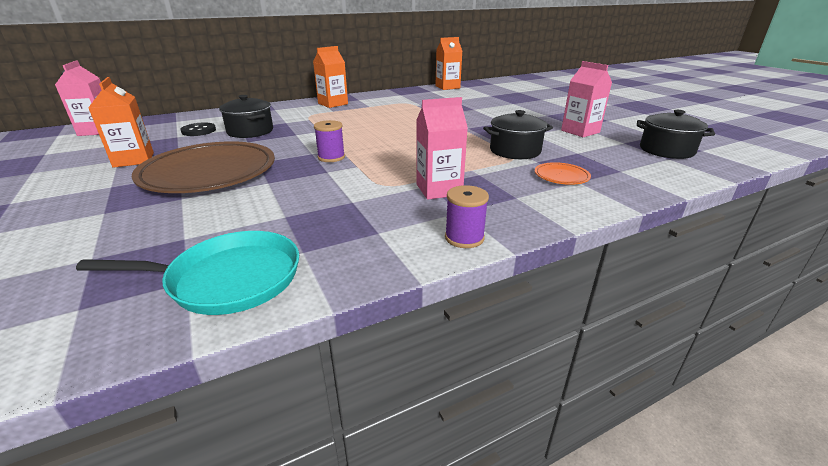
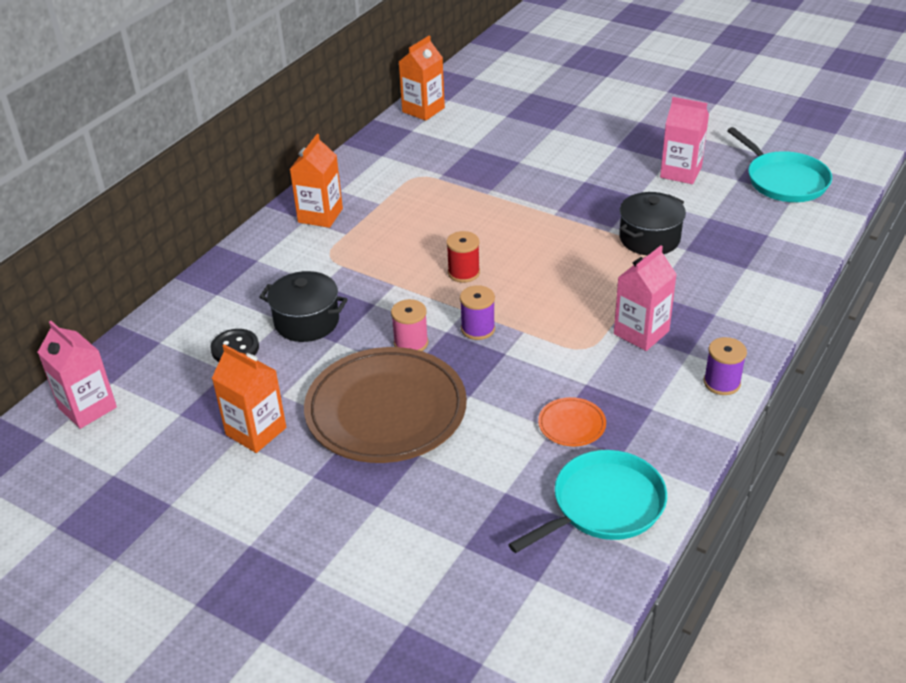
camera: 30 degrees left, 10 degrees up
orange plate [535,162,591,185] -> orange plate moved to [538,397,606,446]
black pot [637,110,715,159] -> turquoise pan [727,127,832,202]
none -> pink spool [391,299,428,351]
none -> red spool [446,231,480,283]

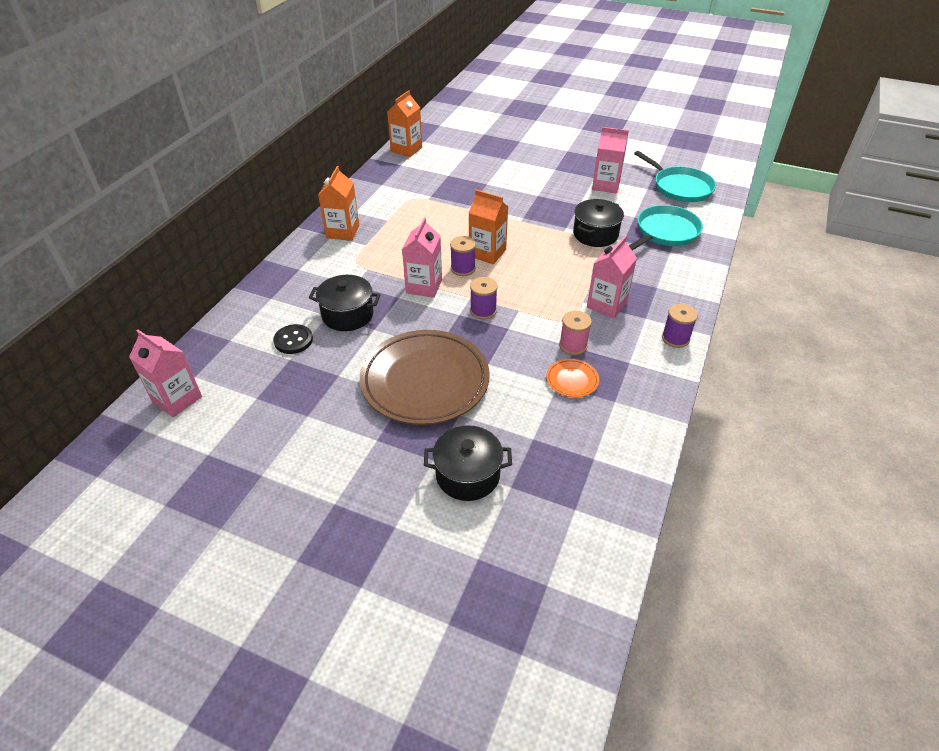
camera: 10 degrees left, 5 degrees up
orange carton [212,344,286,453] -> orange carton moved to [469,190,508,264]
pink spool [391,299,428,351] -> pink spool moved to [559,311,592,355]
red spool [446,231,480,283] -> purple spool [450,236,476,276]
turquoise pan [508,450,667,553] -> turquoise pan moved to [629,205,703,251]
none -> pink carton [402,217,442,298]
none -> black pot [424,425,512,501]

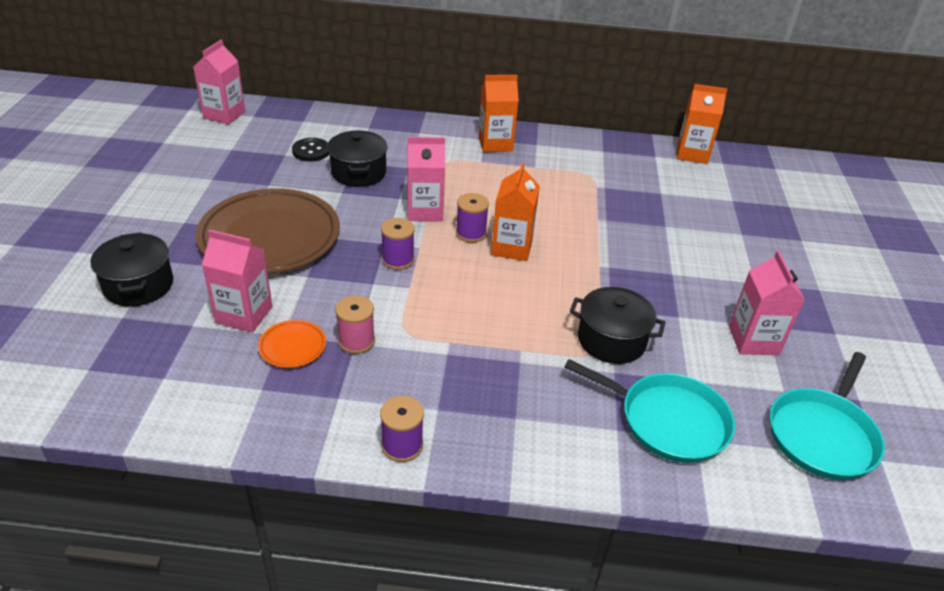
camera: 70 degrees right, 5 degrees down
pink carton [587,236,637,319] -> pink carton moved to [202,230,272,333]

